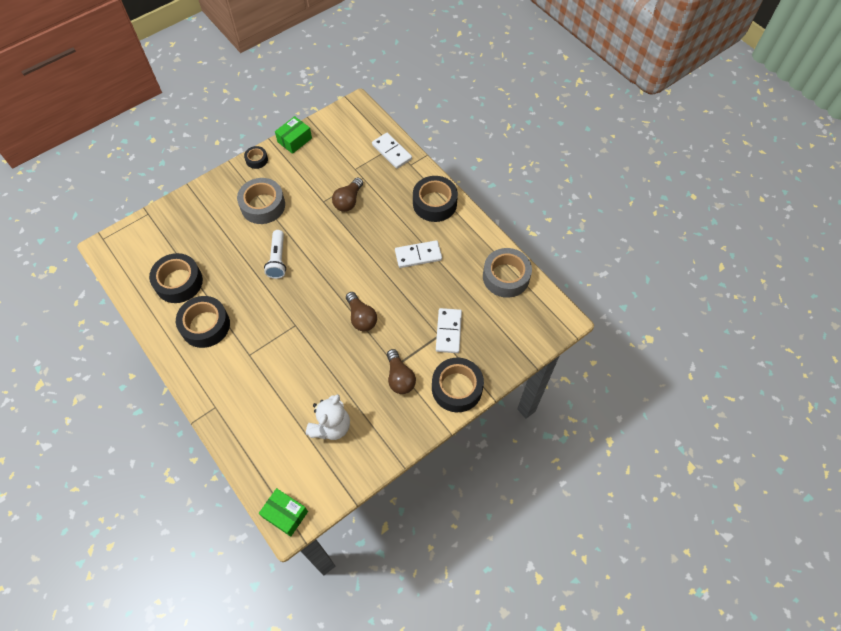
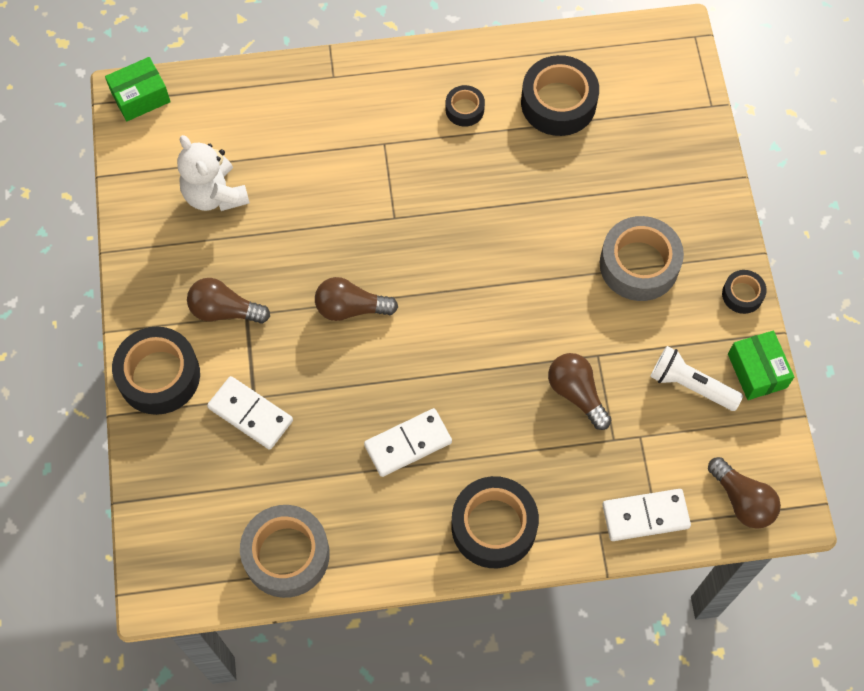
camera: 120 degrees right, 5 degrees up
black tape [176,296,230,348] -> black tape [445,85,485,127], size x0.51
white flashlight [264,230,286,279] -> white flashlight moved to [650,346,743,411]
white domino [395,240,442,268] -> white domino turned 45 degrees clockwise [364,408,452,477]
none -> brown light bulb [708,457,781,529]

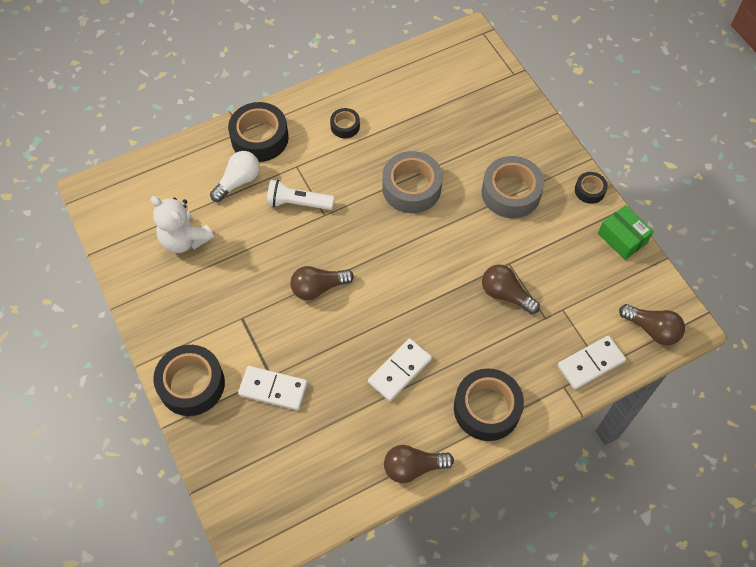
camera: 20 degrees left, 5 degrees down
green box [105,57,171,121] -> none
brown light bulb [187,278,270,324] -> brown light bulb moved to [384,445,454,483]
grey tape [240,505,330,598] -> grey tape moved to [382,151,443,213]
black tape [521,55,599,136] -> black tape moved to [228,102,289,162]
white flashlight [650,346,743,411] -> white flashlight moved to [267,180,334,210]
none -> white light bulb [210,151,260,202]

